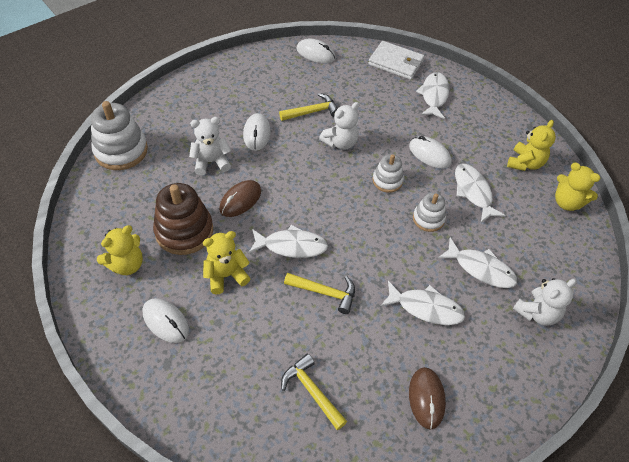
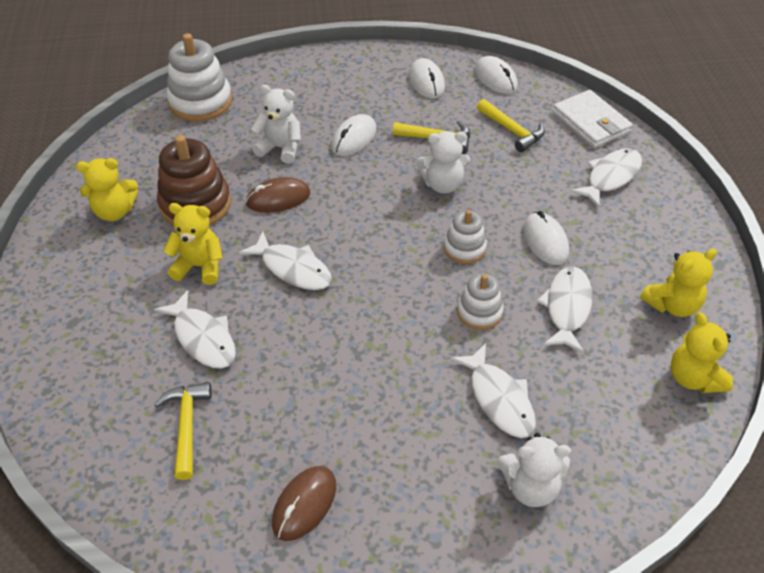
camera: 35 degrees right, 5 degrees down
white mouse [143,298,189,343] -> white mouse moved to [409,58,445,98]
yellow hammer [284,273,355,314] -> yellow hammer moved to [477,99,545,152]
white fish [381,281,465,325] -> white fish moved to [154,290,236,369]

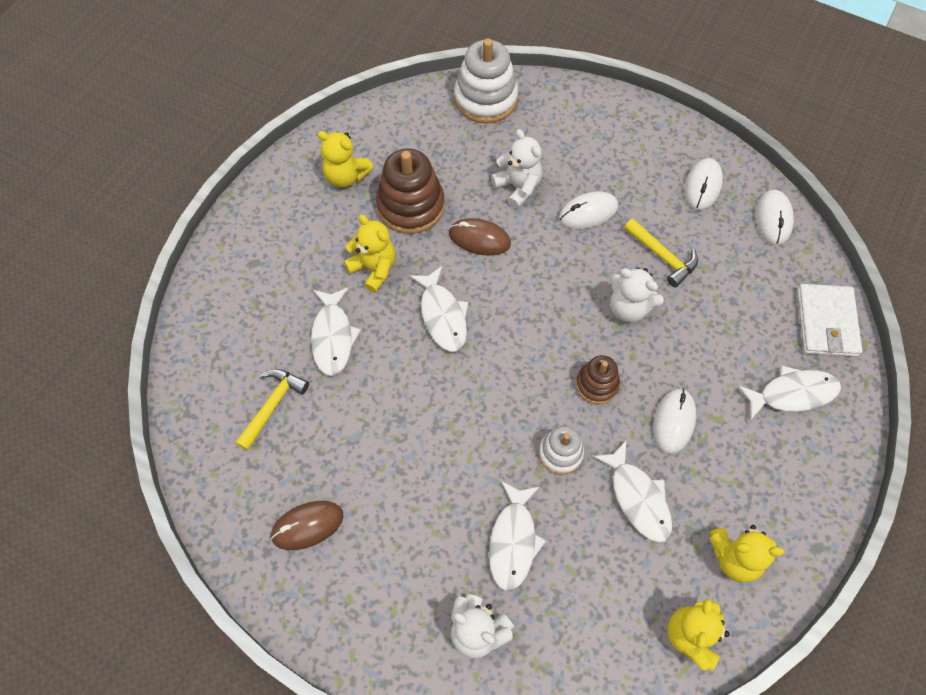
camera: 35 degrees right, 15 degrees up
white stacking toy [444,210,487,264] -> brown stacking toy [576,355,620,404]
yellow hammer [477,99,545,152] -> none
white fish [537,266,592,353] -> white fish turned 105 degrees clockwise [593,441,672,543]

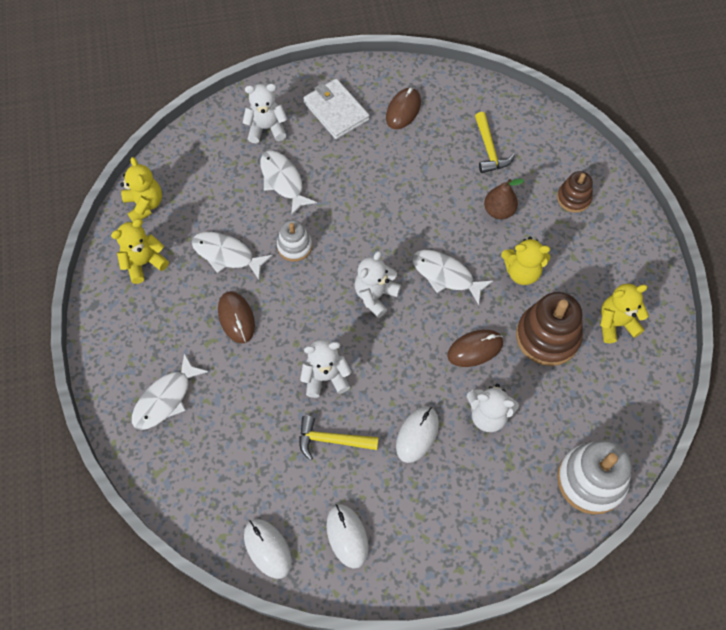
camera: 140 degrees right, 0 degrees up
white fish [311,288,361,376] -> brown pear [484,179,525,219]
brown stacking toy [576,355,620,404] -> brown stacking toy moved to [557,171,593,213]
white mouse [653,388,696,454] -> brown mouse [218,291,255,344]
white wallet [797,284,863,357] -> white wallet moved to [303,79,369,139]
none -> white teddy bear [355,251,401,318]

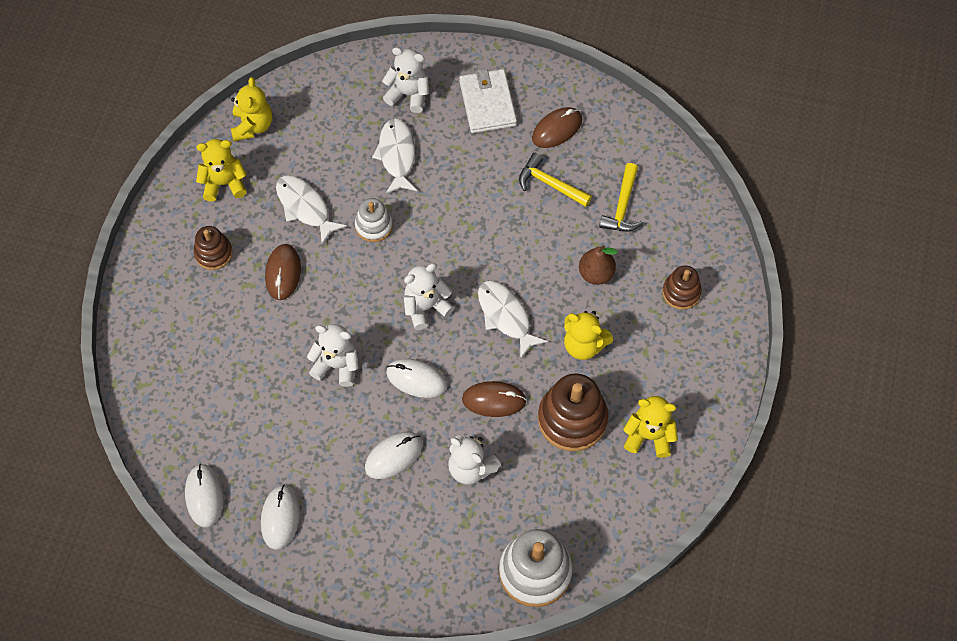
camera: 25 degrees right, 0 degrees up
white fish [132,353,208,430] -> none
yellow hammer [299,416,379,460] -> yellow hammer moved to [519,153,592,207]
none -> brown stacking toy [194,226,233,270]
none -> white mouse [386,359,447,398]

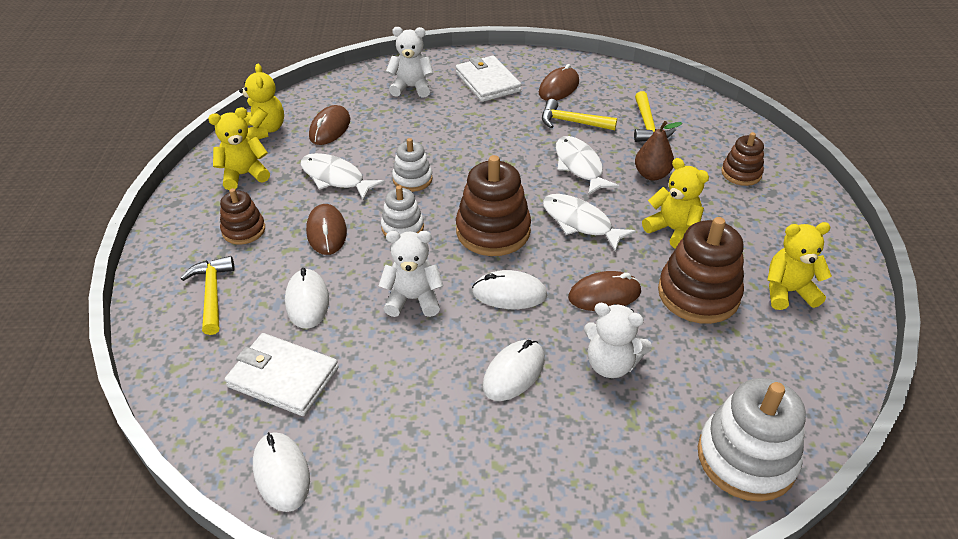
camera: 15 degrees left, 20 degrees down
white mouse [261,484,300,550] -> white mouse moved to [285,268,329,329]
white fish [372,118,417,194] -> white fish moved to [556,136,619,196]
white teddy bear [404,263,454,330] -> brown stacking toy [456,155,531,256]
yellow teddy bear [564,311,613,360] -> yellow teddy bear turned 150 degrees counterclockwise [642,158,709,249]
none -> yellow hammer [181,256,235,335]
none -> white wallet [225,333,339,416]
none -> brown mouse [309,105,350,145]
none -> white stacking toy [381,186,424,236]

